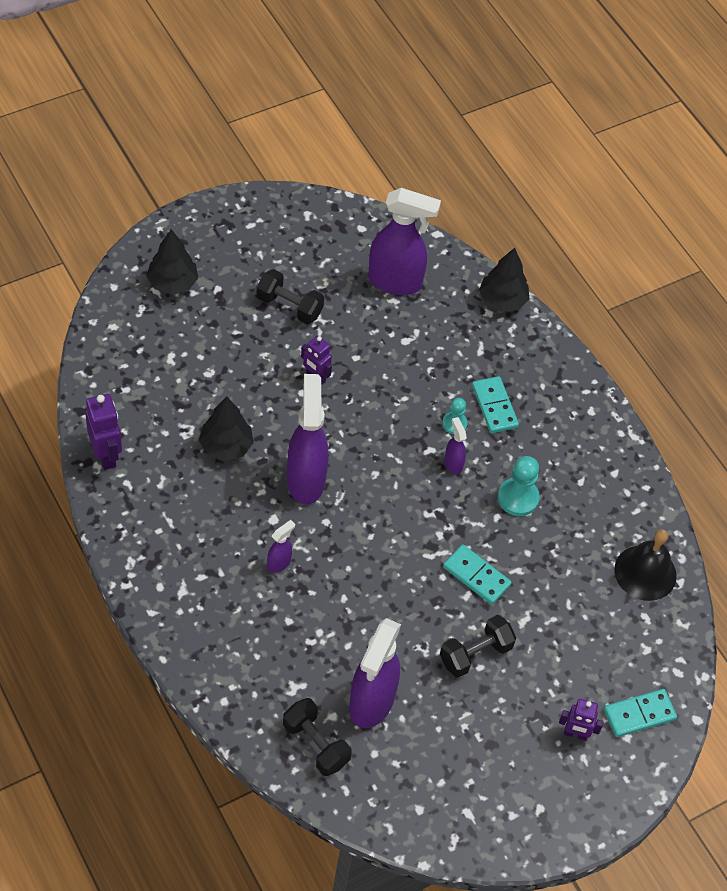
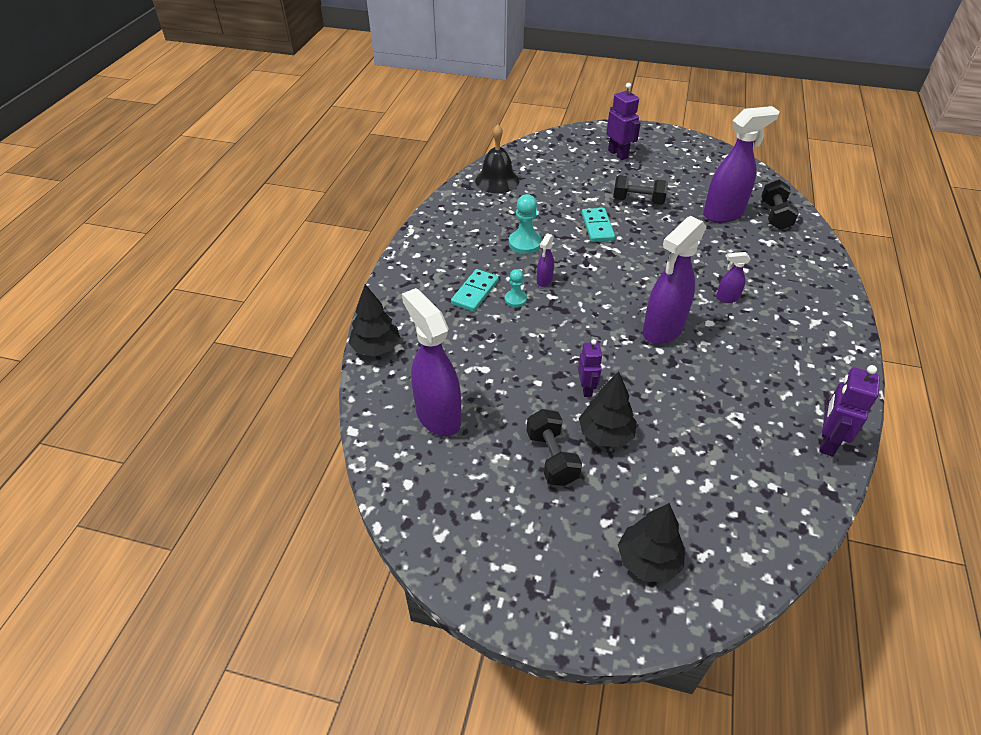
camera: 130 degrees left, 10 degrees down
black tree [199,397,253,461] -> black tree moved to [579,371,637,447]
purple robot [559,699,604,741] -> purple robot [606,83,641,160], size x1.51
turquoise domino [604,689,677,737] -> none

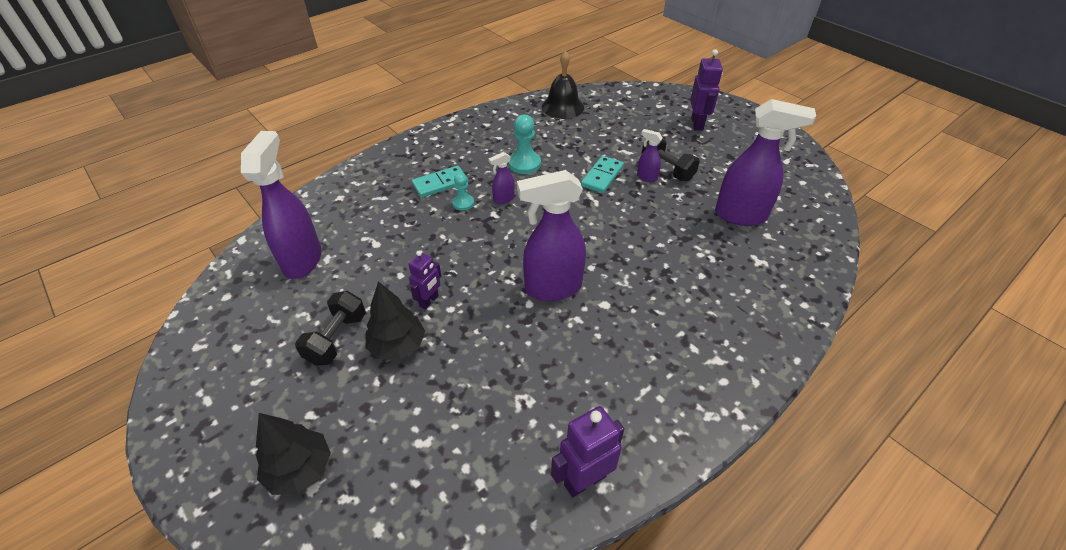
camera: 35 degrees right, 0 degrees up
black tree [348,284,401,356] -> none
purple spray bottle [716,252,751,303] -> purple spray bottle moved to [637,129,663,182]
black dumbbell [761,179,799,230] -> none

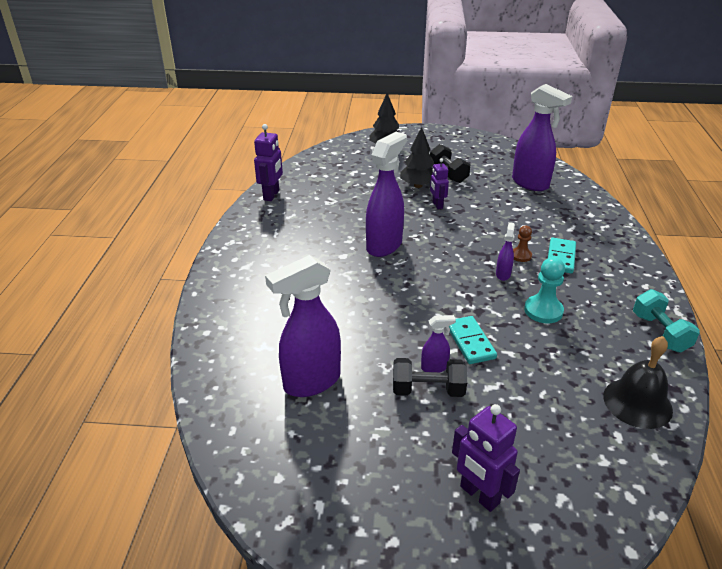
camera: 135 degrees right, 10 degrees down
turquoise pawn [452,173,474,211] -> brown pawn [513,226,532,262]
none -> turquoise dumbbell [633,289,700,353]

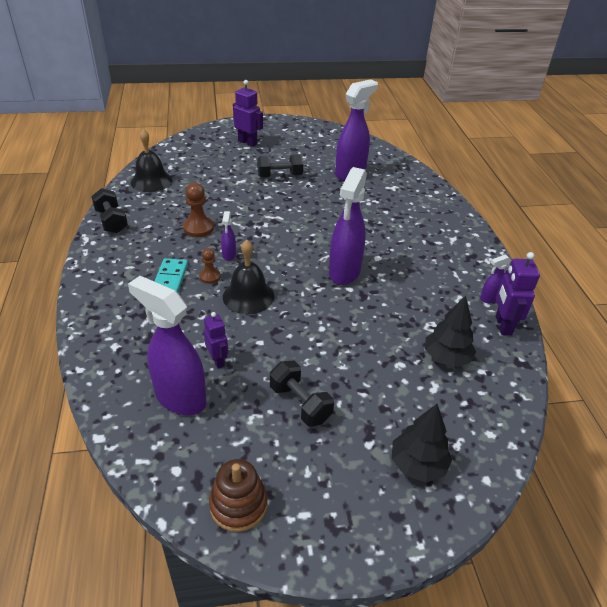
camera: 165 degrees right, 5 degrees up
black tree [400,127,434,188] -> black tree moved to [425,296,476,367]
purple spray bottle [421,315,456,372] -> purple spray bottle moved to [480,254,511,303]
purple robot [430,158,449,209] -> purple robot moved to [204,312,228,369]
turquoise domino [449,316,497,364] -> none
turquoise pawn [524,257,565,323] -> brown pawn [183,183,214,237]
turquoise dumbbell [633,289,700,353] -> black dumbbell [91,188,128,233]
none -> brown stacking toy [209,459,268,532]
none -> black bell [223,240,274,314]

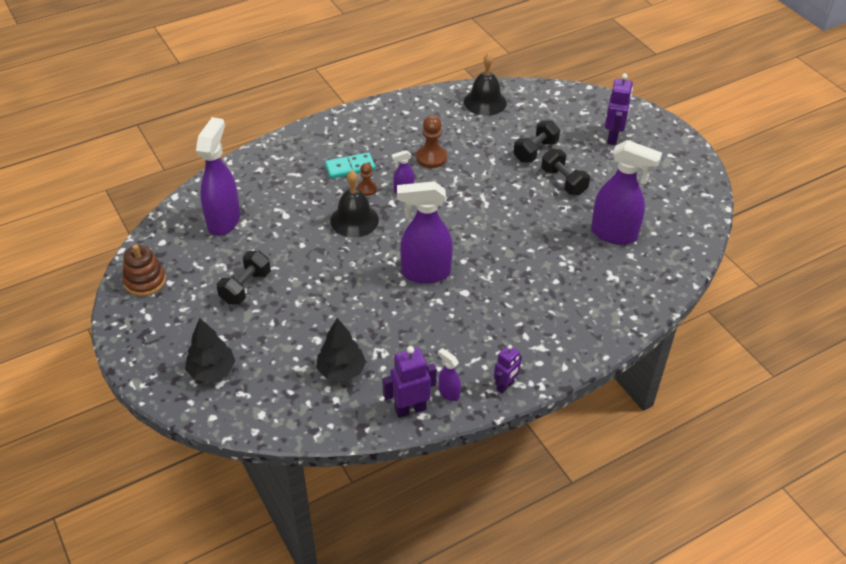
camera: 70 degrees right, 5 degrees up
black dumbbell [91,188,128,233] -> black dumbbell moved to [513,120,560,162]
purple robot [204,312,228,369] -> purple robot moved to [494,345,522,393]

